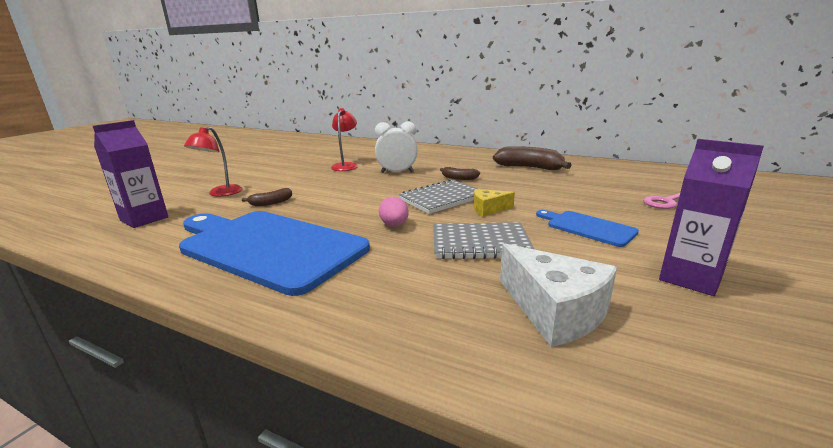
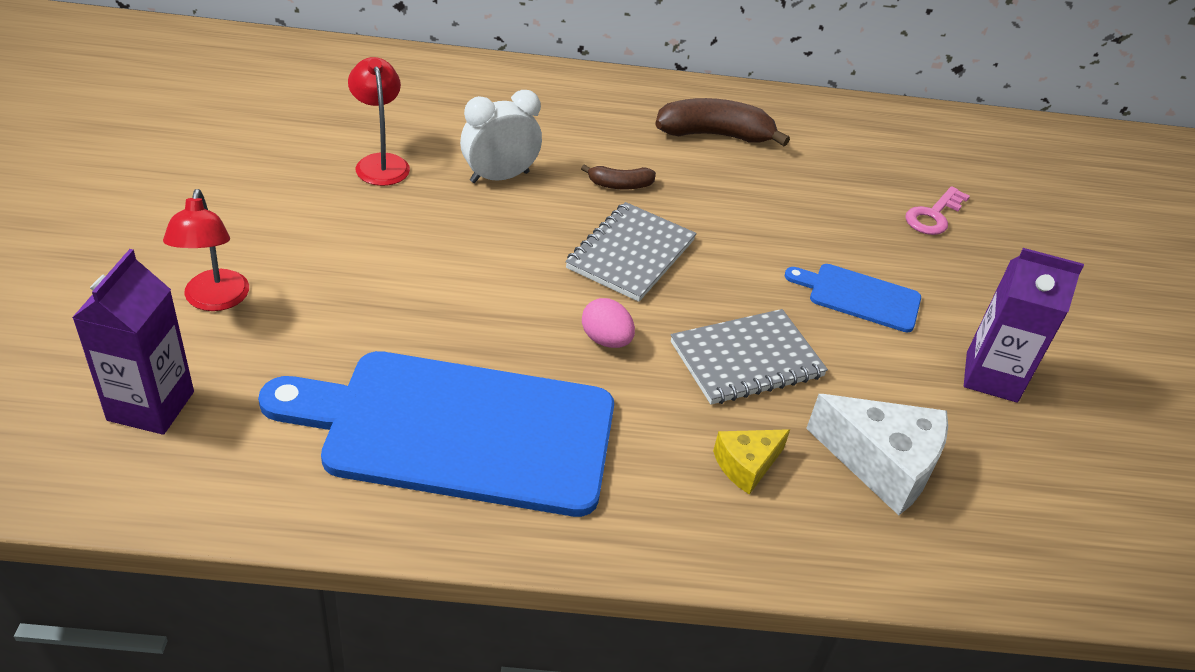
camera: 30 degrees left, 20 degrees up
brown banana [242,188,292,206] -> none
yellow cheese [474,189,515,217] -> yellow cheese moved to [713,429,790,495]

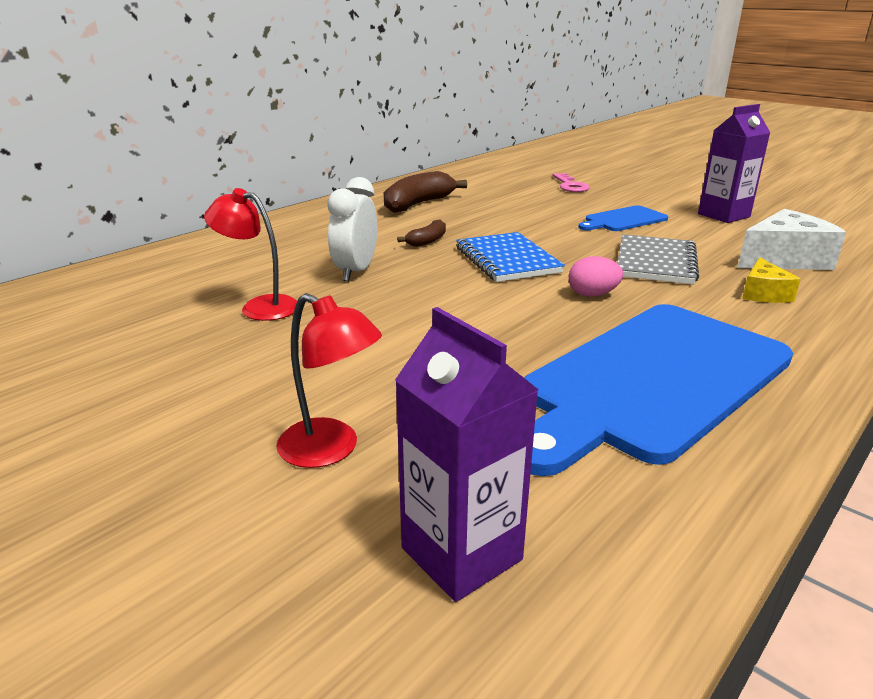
camera: 45 degrees left, 15 degrees down
grey notebook [565,202,697,302] -> blue notebook [456,232,565,282]

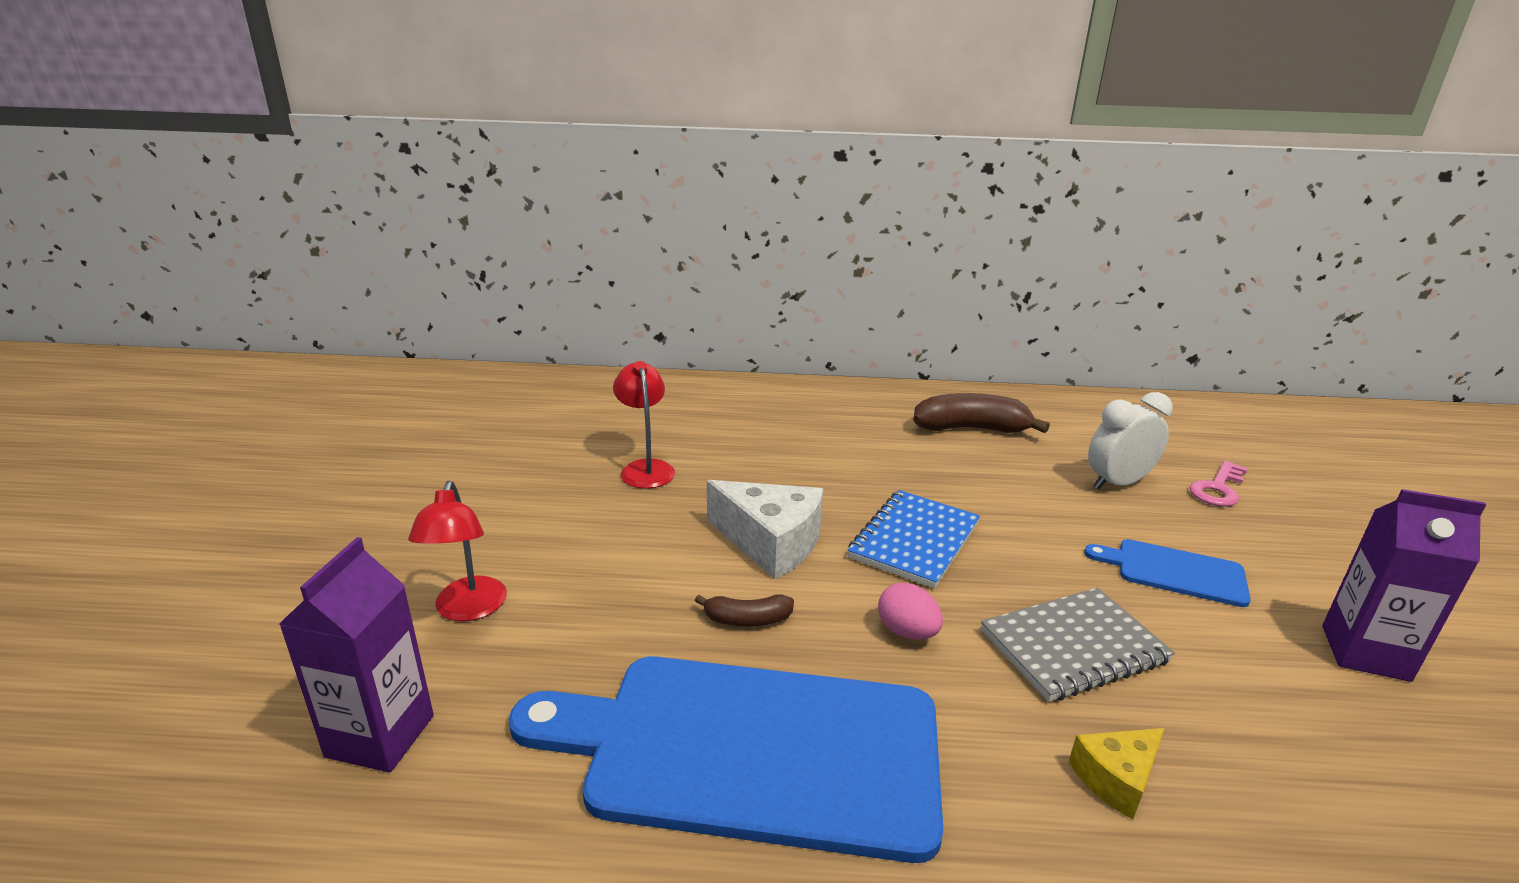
camera: 50 degrees right, 0 degrees up
white clock [327,177,377,281] -> white clock moved to [1088,392,1173,490]
brown banana [397,219,446,247] -> brown banana moved to [695,594,794,627]
white cheese [737,209,846,270] -> white cheese moved to [707,480,823,579]

